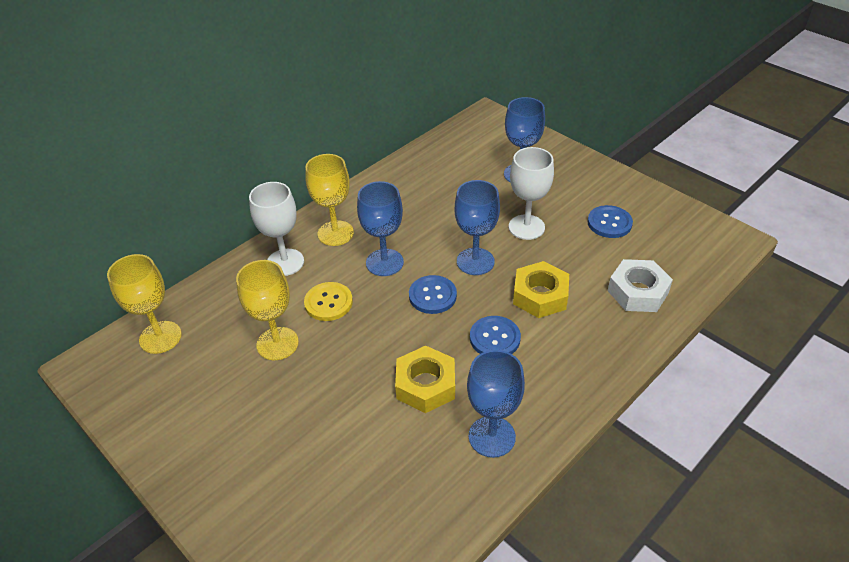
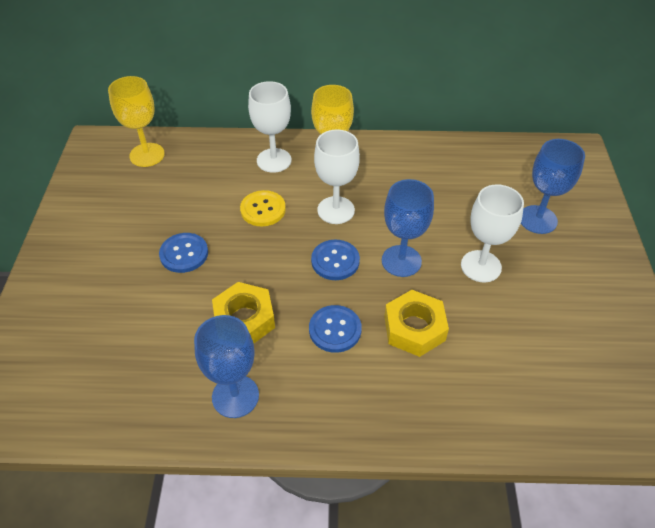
camera: 45 degrees right, 5 degrees up
yellow goblet [236,260,299,360] -> none
blue goblet [357,181,404,276] -> white goblet [314,130,360,224]
blue button [587,205,633,238] -> blue button moved to [159,233,208,273]
white nut [608,259,673,312] -> none

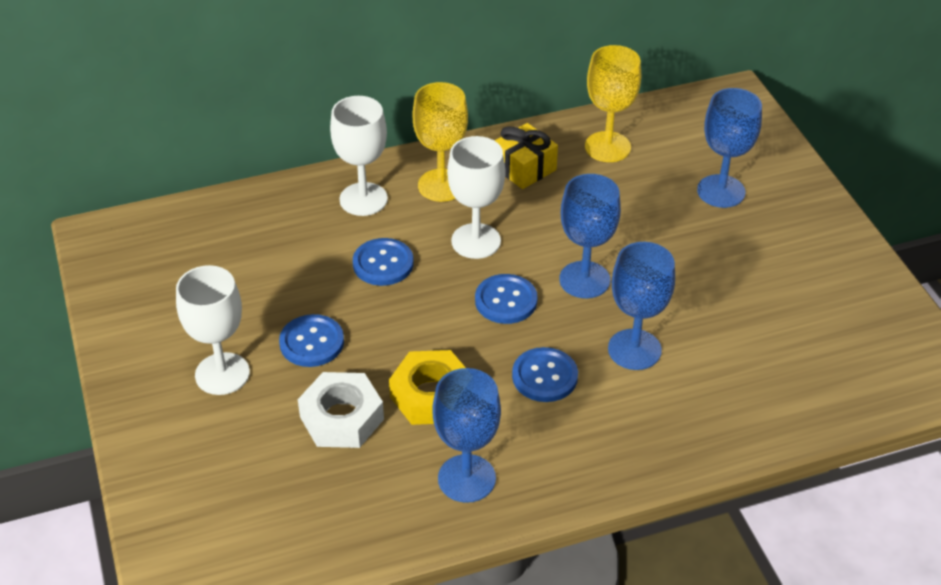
camera: 20 degrees left, 5 degrees down
yellow goblet [108,76,165,167] -> yellow goblet moved to [585,45,641,162]
yellow button [240,190,286,226] -> blue button [353,238,414,286]
yellow nut [384,290,449,357] -> blue goblet [608,242,675,370]
white goblet [461,184,524,282] -> white goblet moved to [176,265,250,395]
none -> white nut [298,372,384,448]
none -> yellow gift [494,123,558,189]

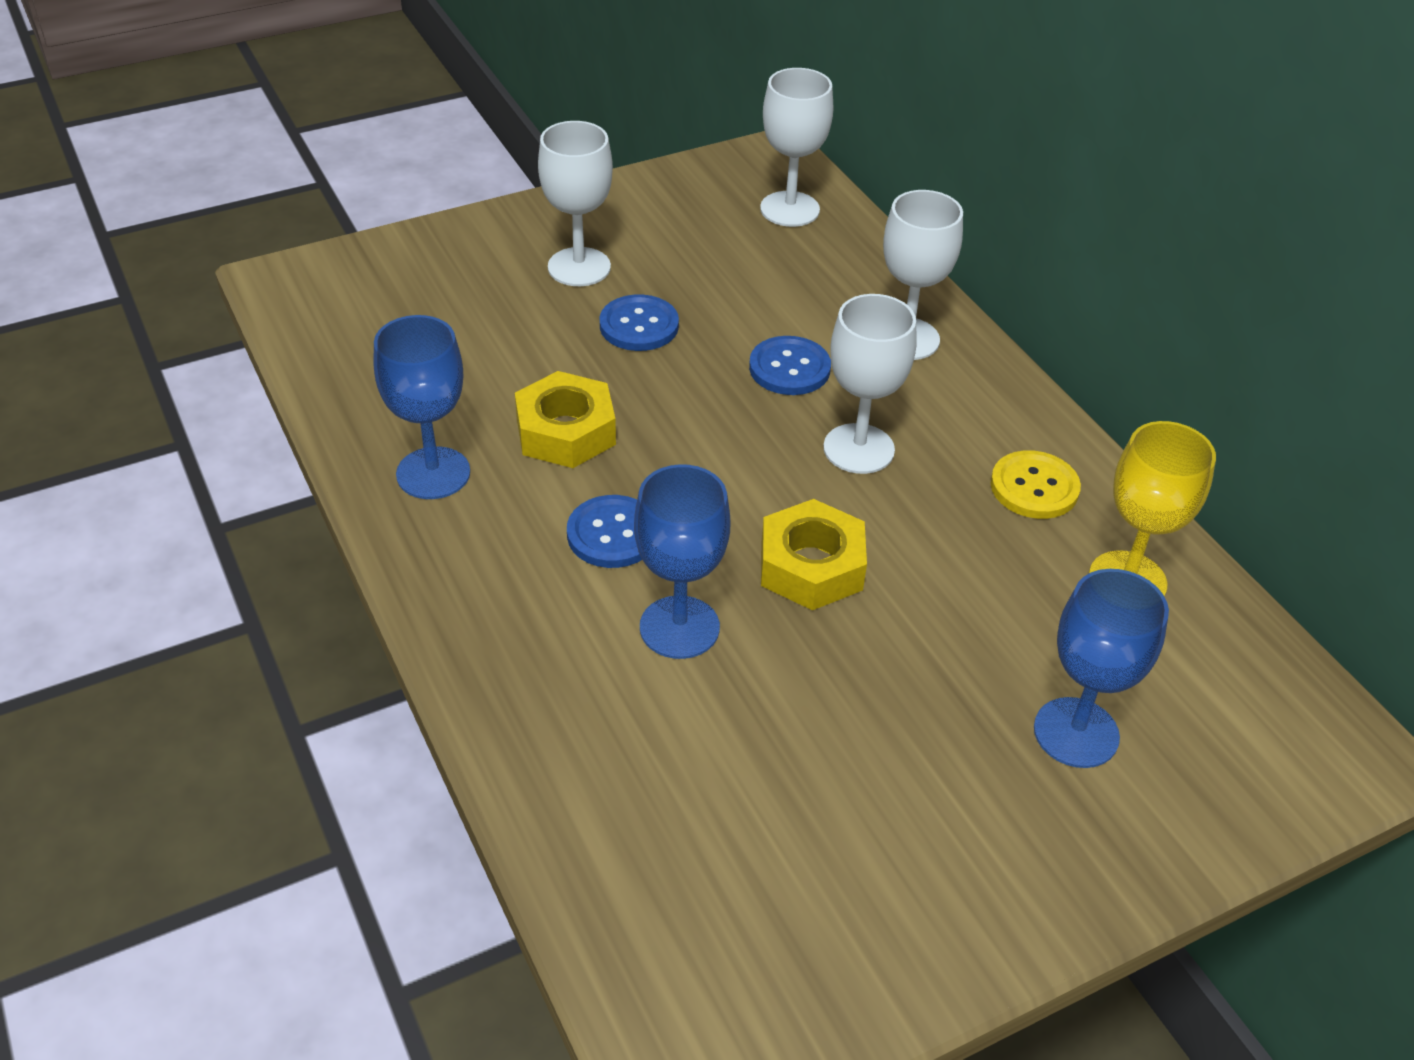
camera: 80 degrees right, 0 degrees up
white nut [298,372,384,448] -> none
yellow goblet [413,82,468,202] -> none
blue button [475,274,538,324] -> none
yellow gift [494,123,558,189] -> yellow button [990,450,1081,519]
blue goblet [559,174,621,298] -> yellow nut [761,499,867,610]
none -> white goblet [760,68,833,227]

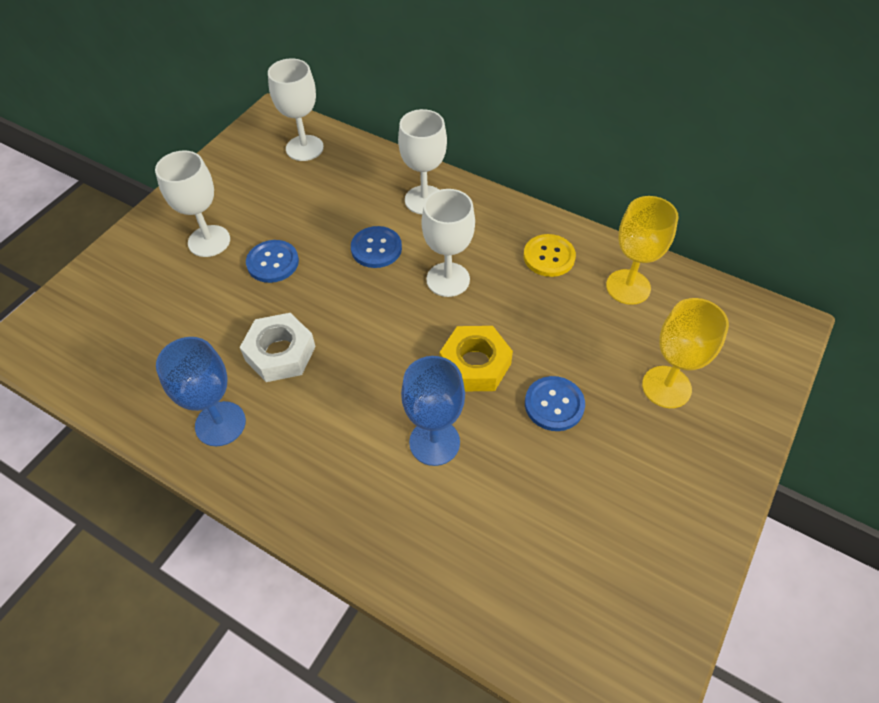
camera: 30 degrees left, 10 degrees up
yellow nut [515,371,616,468] -> white nut [240,313,316,382]
blue button [567,495,642,568] -> blue button moved to [525,376,585,431]
blue goblet [1034,569,1169,768] -> yellow goblet [642,298,729,408]

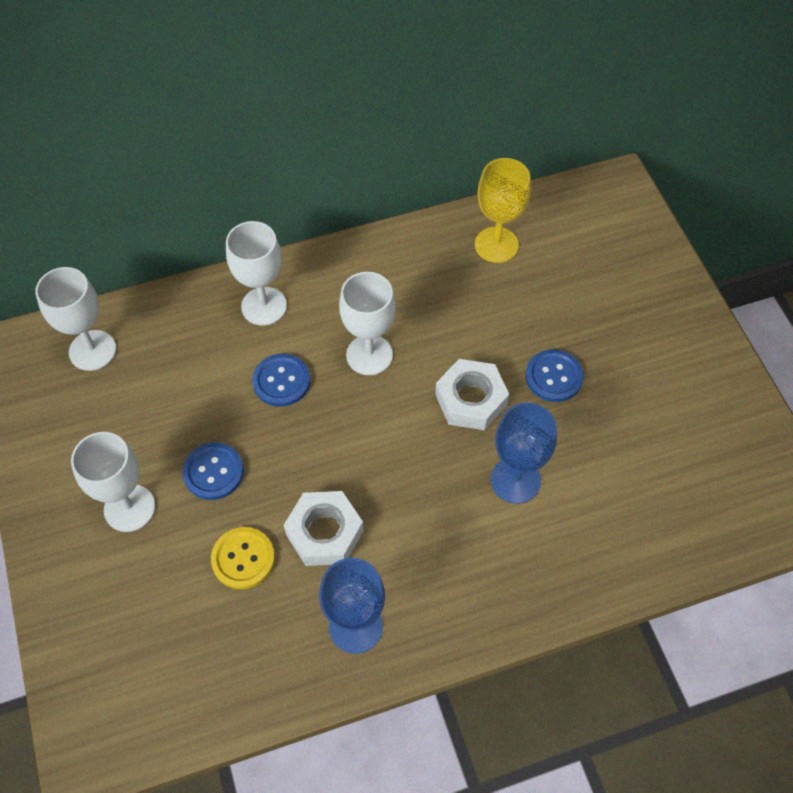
camera: 50 degrees left, 5 degrees up
yellow nut [439,326,513,391] -> white nut [435,359,509,430]
yellow button [524,234,576,277] -> yellow button moved to [211,527,275,589]
yellow goblet [642,298,729,408] -> none

